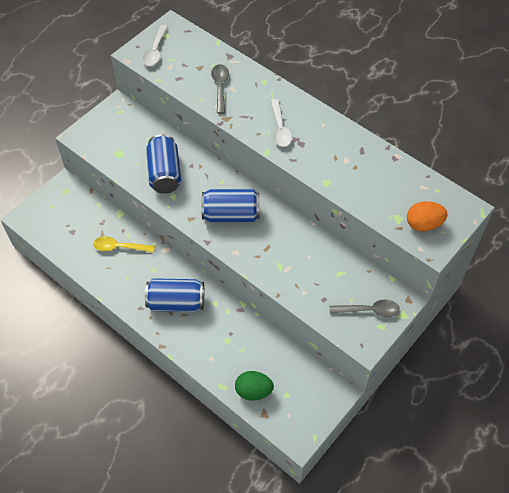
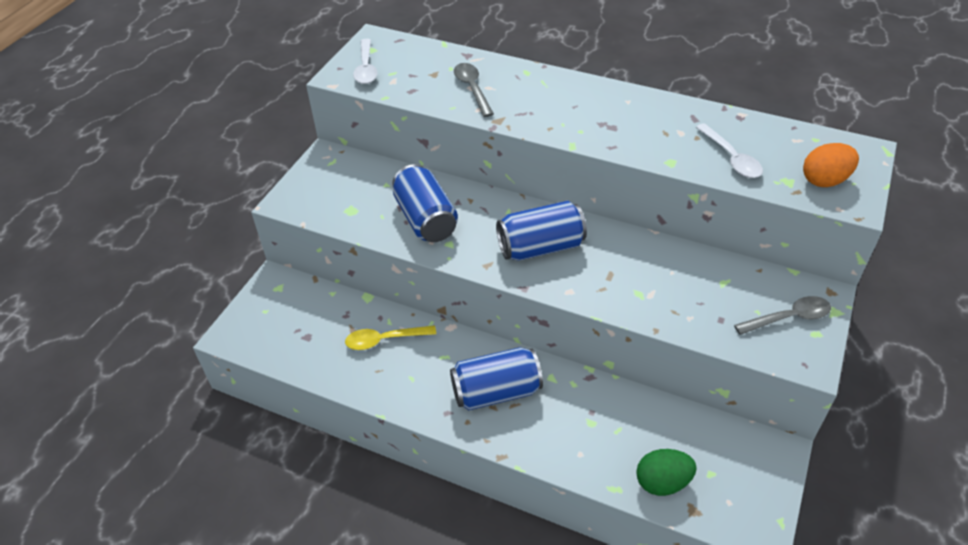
camera: 15 degrees left, 10 degrees down
white spoon [271,99,292,147] -> white spoon moved to [696,123,763,178]

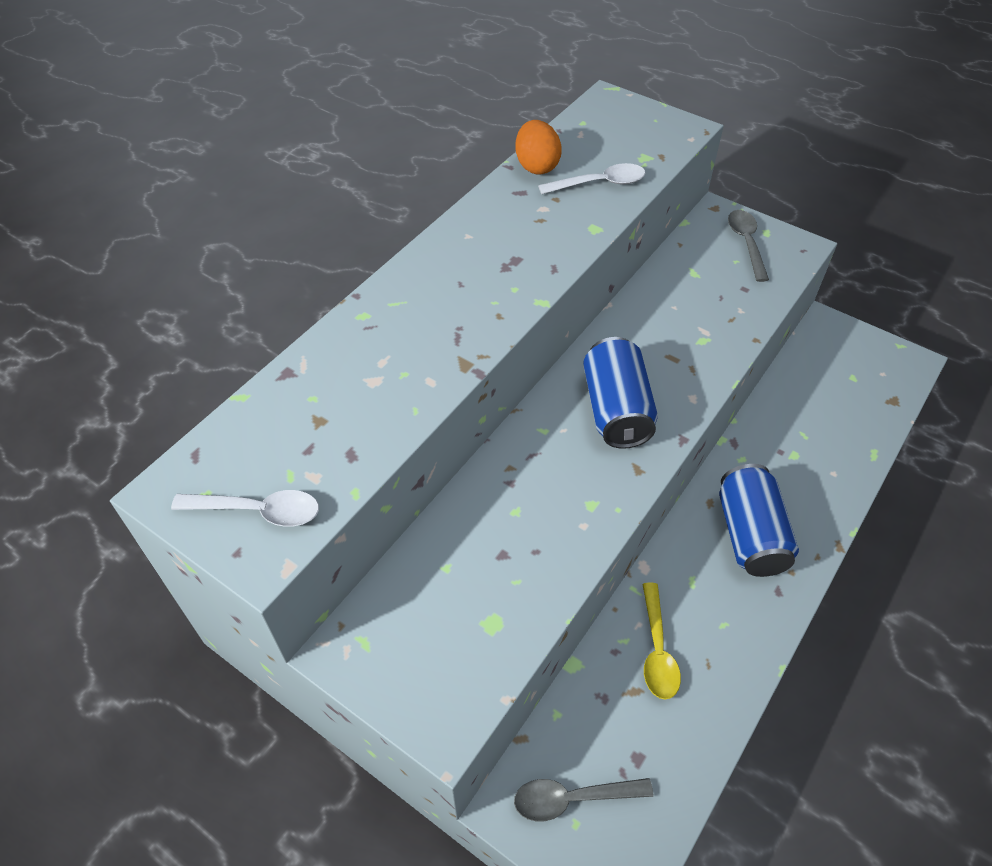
camera: 80 degrees left, 5 degrees up
blue can [392,164,458,242] -> none
grey spoon [454,63,494,117] -> grey spoon moved to [514,778,653,821]
green egg [636,449,697,496] -> none
orange egg [803,143,859,187] -> orange egg moved to [515,120,562,174]

